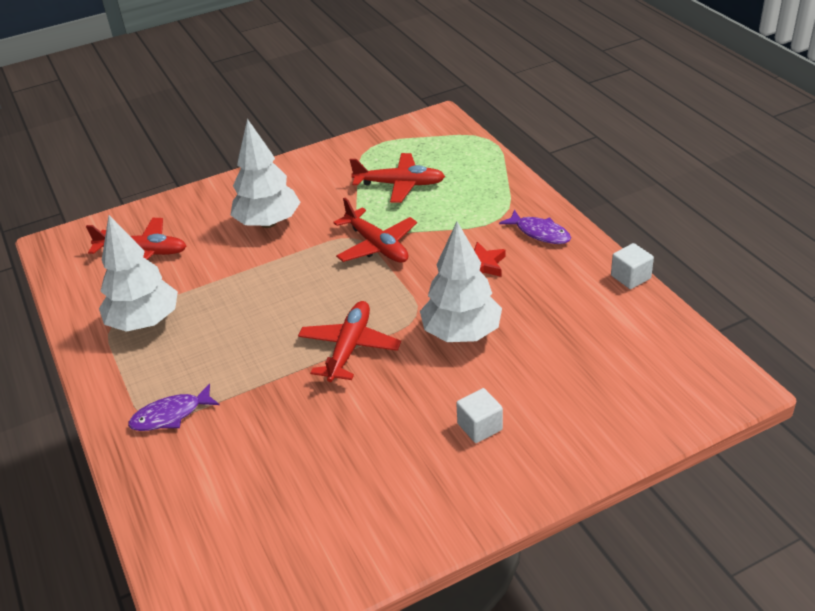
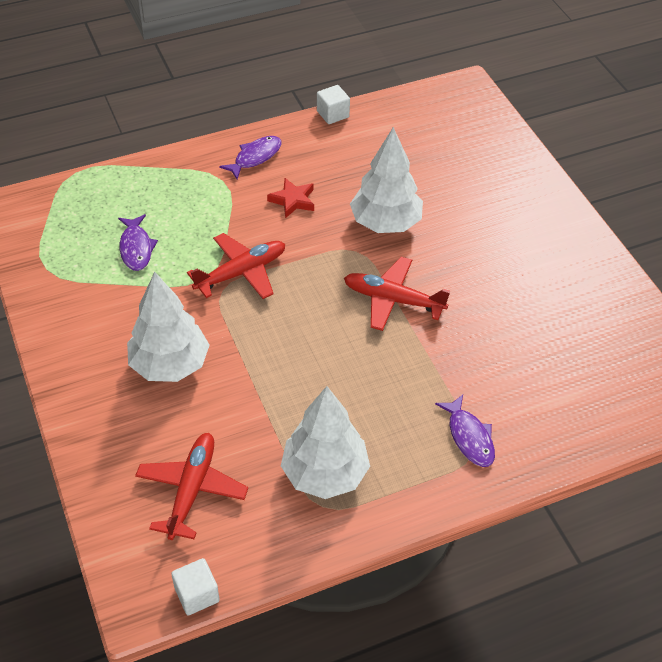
camera: 90 degrees left, 10 degrees up
red plane [350,153,445,203] -> purple fish [118,214,158,271]
white cube [456,388,503,443] -> white cube moved to [171,558,220,615]

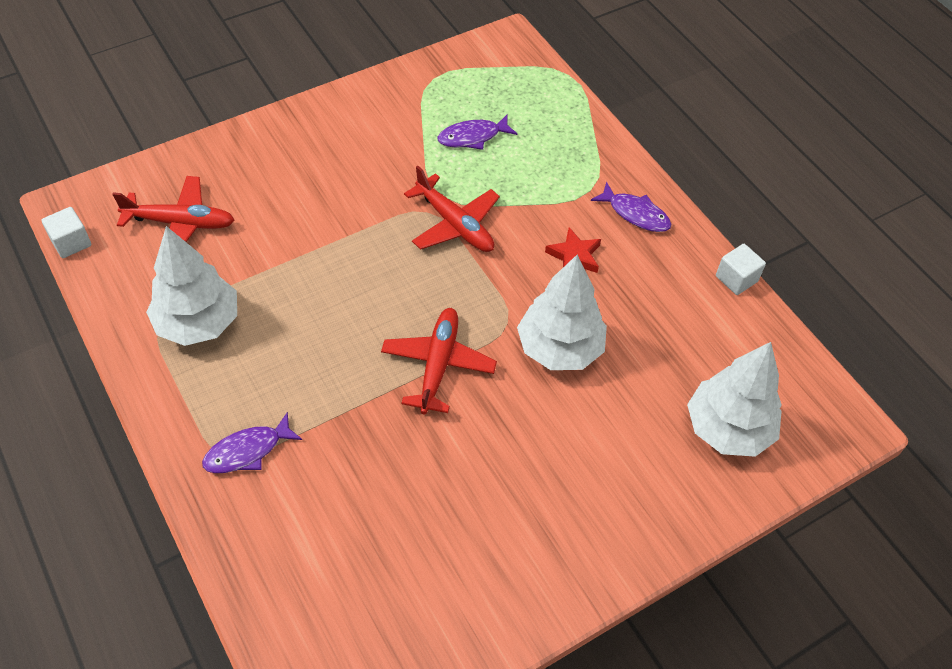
camera: 80 degrees right, 5 degrees up
white tree [127,272,210,382] -> white tree moved to [687,342,782,457]

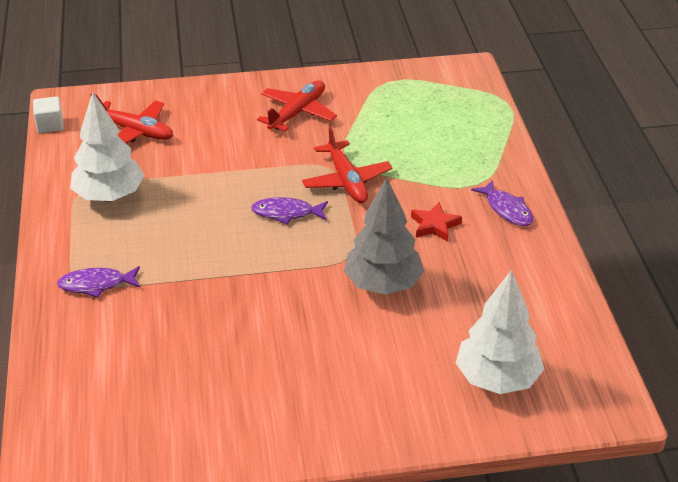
camera: 25 degrees right, 15 degrees down
red plane [381,308,497,414] -> red plane moved to [257,80,337,132]
purple fish [438,114,517,150] -> purple fish moved to [251,197,328,224]
white tree [517,255,607,370] -> grey tree [344,177,424,295]
white cube [716,244,766,295] -> none

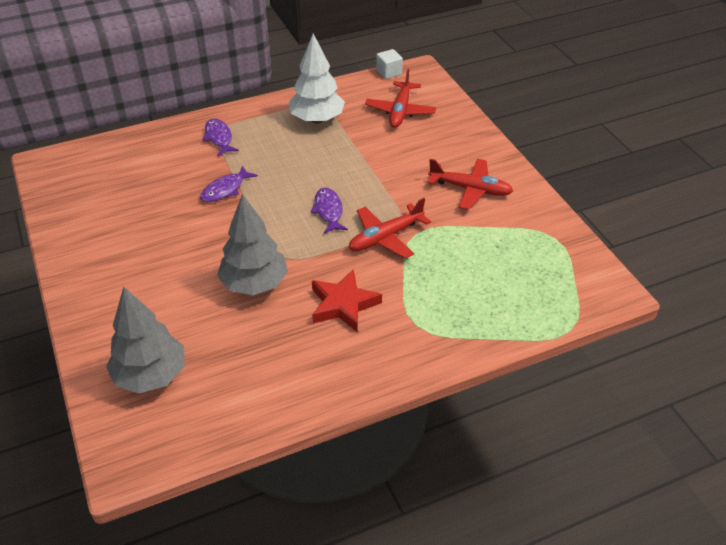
camera: 75 degrees right, 5 degrees up
red star [411,202,462,242] -> red star [312,269,382,332], size x1.51
white tree [456,270,544,394] -> grey tree [106,287,184,394]
purple fish [471,180,533,226] -> purple fish moved to [200,166,258,202]

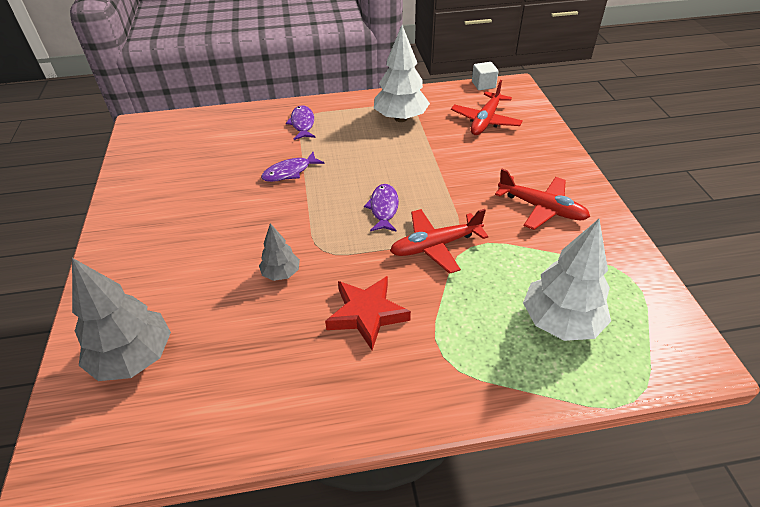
camera: 15 degrees right, 0 degrees up
grey tree [217,194,288,295] -> grey tree [259,223,300,281], size x0.54
none -> white tree [523,219,611,341]

